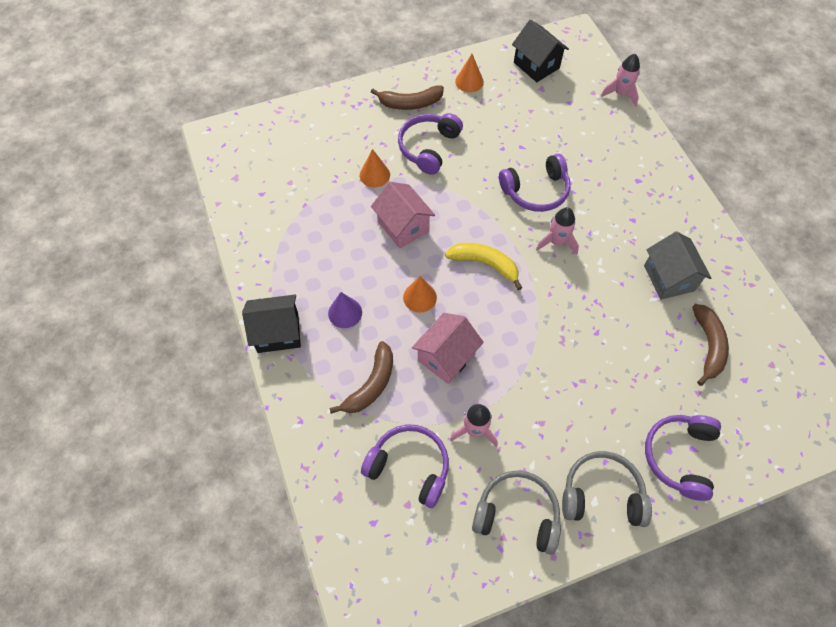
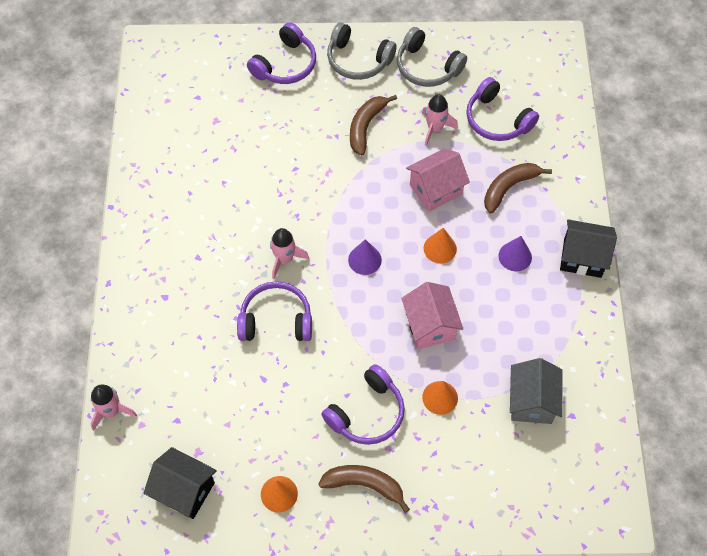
camera: 160 degrees left, 0 degrees up
yellow banana [445,243,522,290] -> purple cone [348,239,382,275]
black house [512,20,569,82] -> black house turned 45 degrees counterclockwise [144,447,217,519]
grey house [644,232,711,300] -> grey house moved to [510,358,563,424]
brown banana [692,304,729,386] -> brown banana moved to [350,95,397,155]

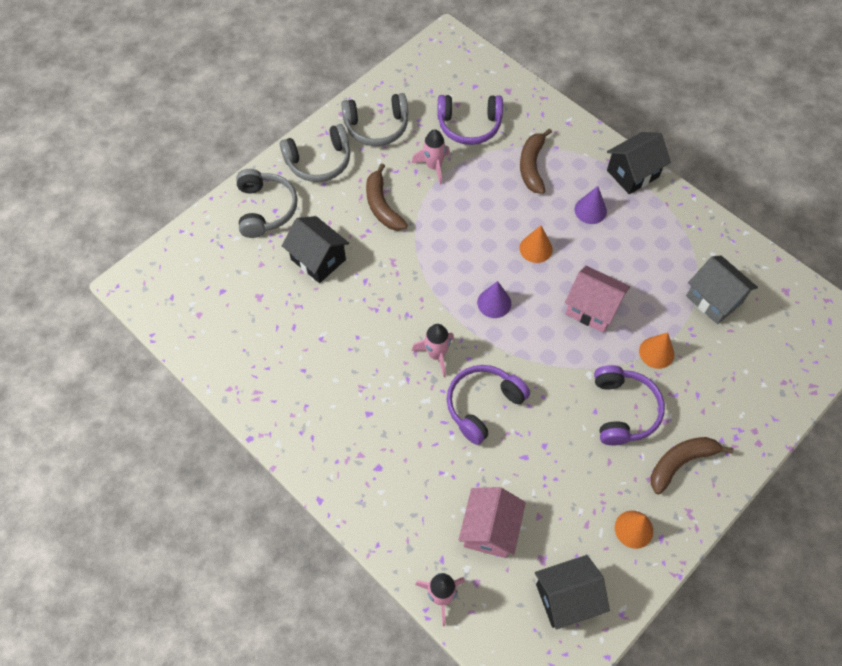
camera: 45 degrees left, 0 degrees up
purple headphones [247,22,316,84] -> grey headphones [236,169,297,238]
pink house [406,148,470,212] -> pink house moved to [459,487,526,558]
none -> black house [282,216,349,283]

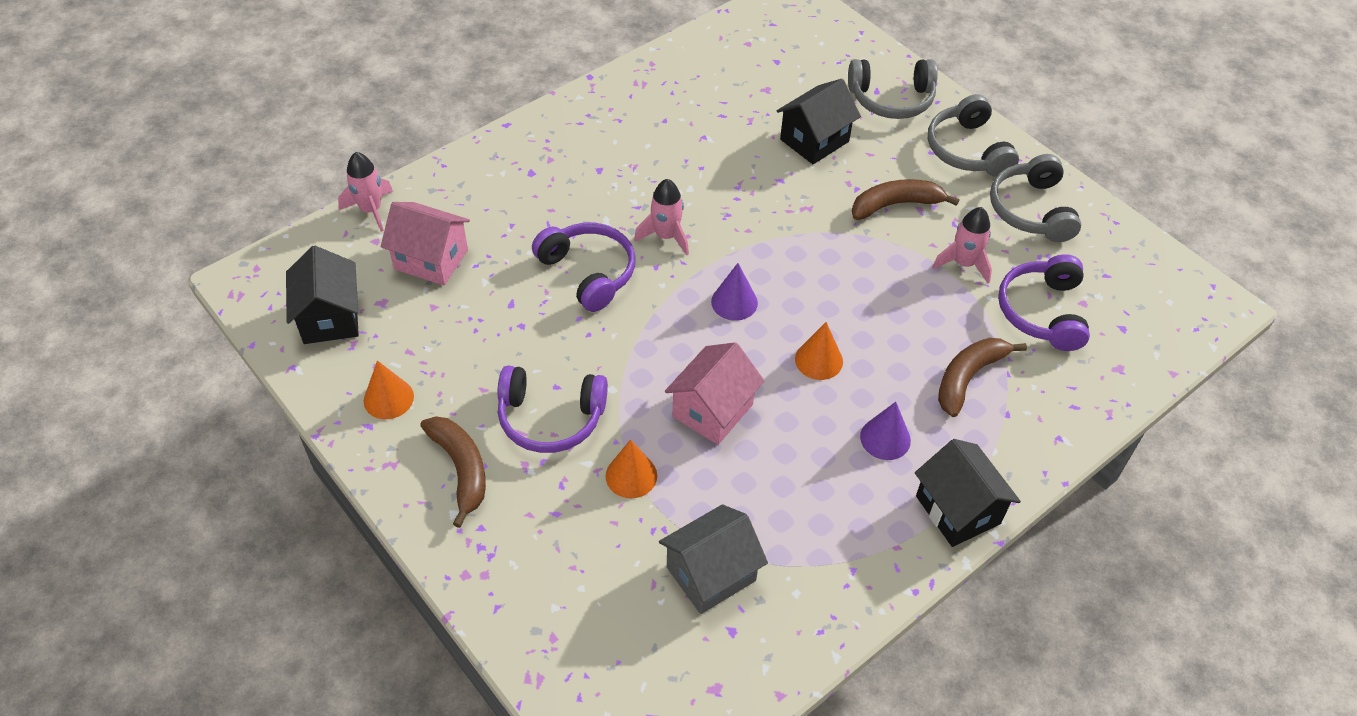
camera: 95 degrees right, 10 degrees down
brown banana [520,128,552,194] -> brown banana turned 60 degrees counterclockwise [938,338,1027,417]

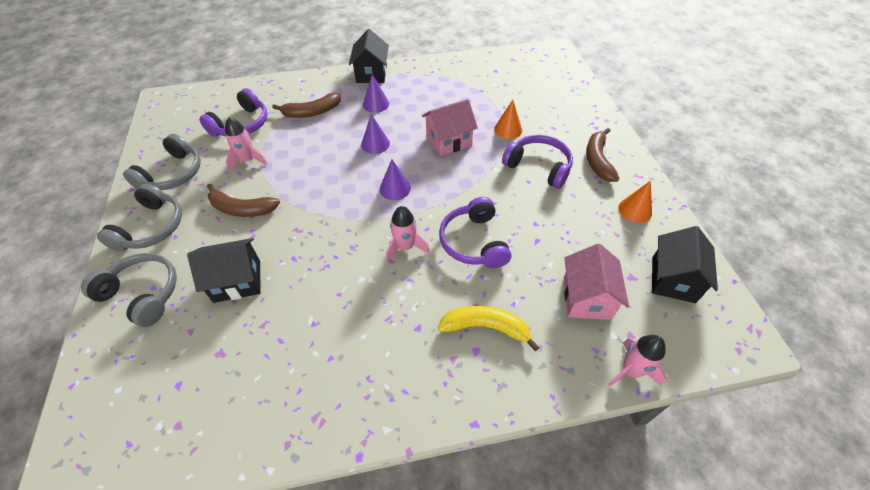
camera: 150 degrees left, 0 degrees up
pink house [381,202,470,285] -> pink house turned 45 degrees clockwise [564,244,629,320]
grey house [659,504,768,614] -> none
orange cone [795,322,843,380] -> purple cone [361,114,390,154]
none -> yellow banana [438,306,539,351]

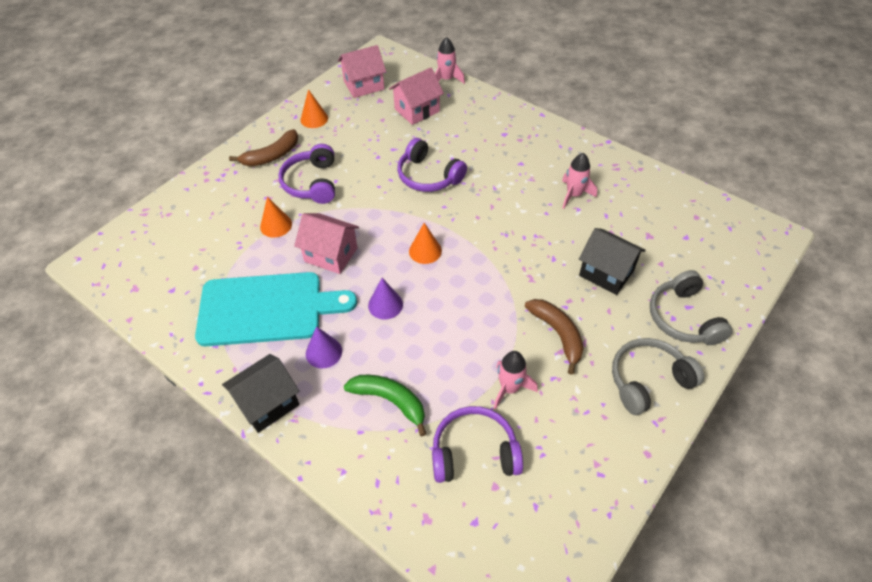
camera: 130 degrees left, 0 degrees up
grey headphones [123,134,201,190] -> none
brown banana [272,93,341,118] -> green banana [344,375,426,436]
purple cone [380,159,411,200] -> orange cone [409,223,442,264]
pink rocket [386,206,430,262] -> pink rocket moved to [562,153,597,209]
yellow banana [438,306,539,351] -> none
purple headphones [439,197,511,268] -> purple headphones turned 90 degrees clockwise [397,138,467,192]
black house [652,226,718,303] -> pink house [338,45,386,98]
none -> turquoise cutting board [195,272,357,346]

